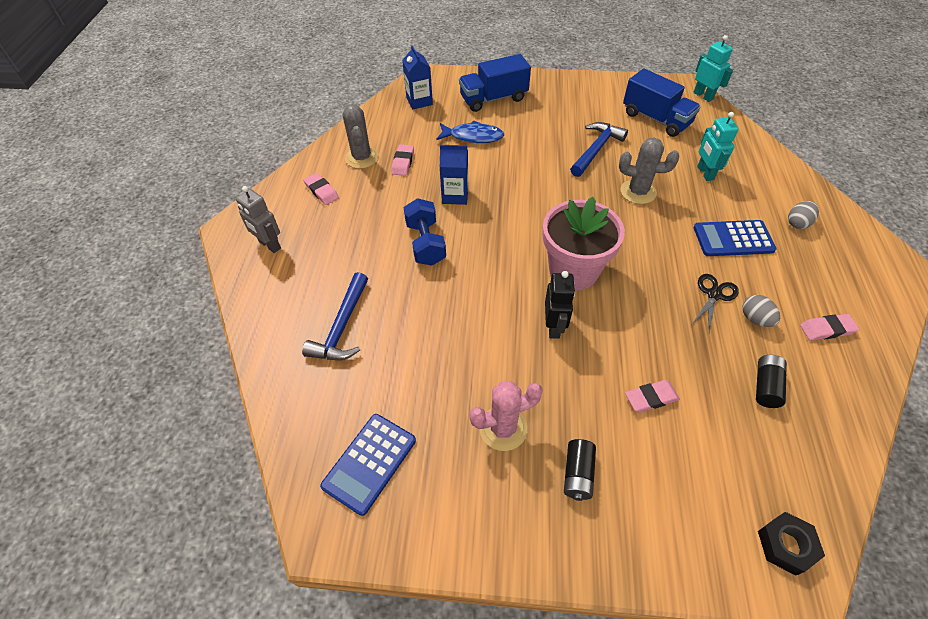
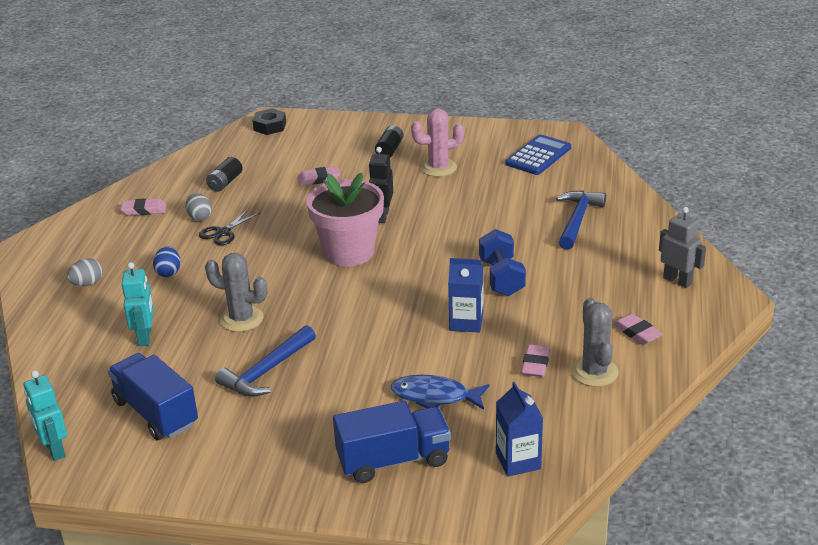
camera: 175 degrees left, 20 degrees down
blue calculator [694,220,777,256] -> blue egg [153,246,181,277]

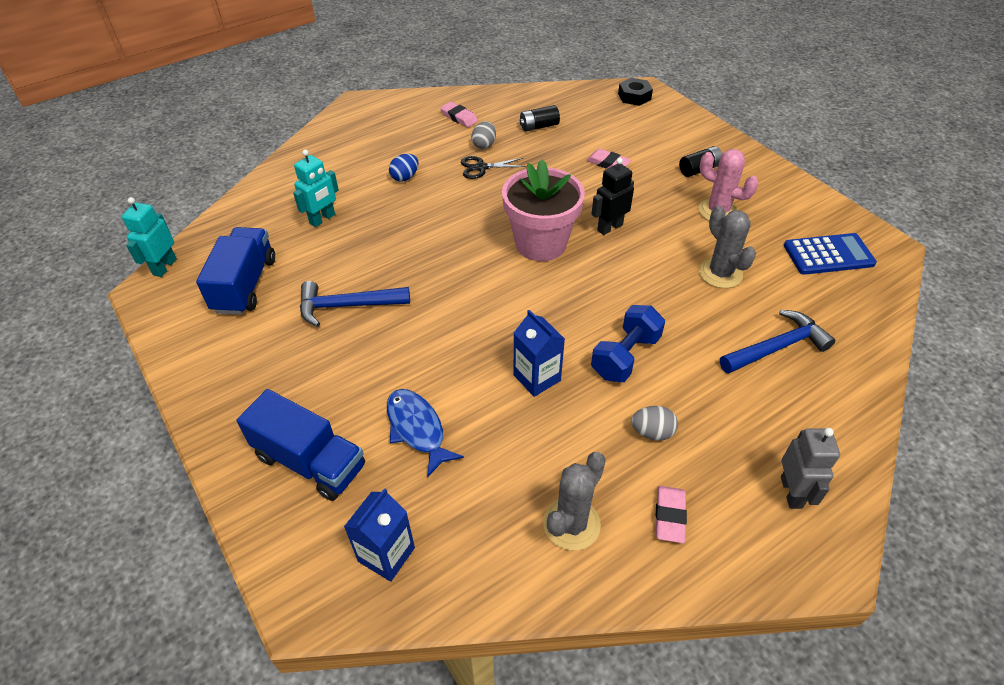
camera: 45 degrees right, 15 degrees up
grey egg [67,258,103,286] -> grey egg moved to [631,406,678,441]
grey cactus [205,253,267,332] -> grey cactus moved to [699,206,756,288]
pink eraser [521,344,550,377] -> none

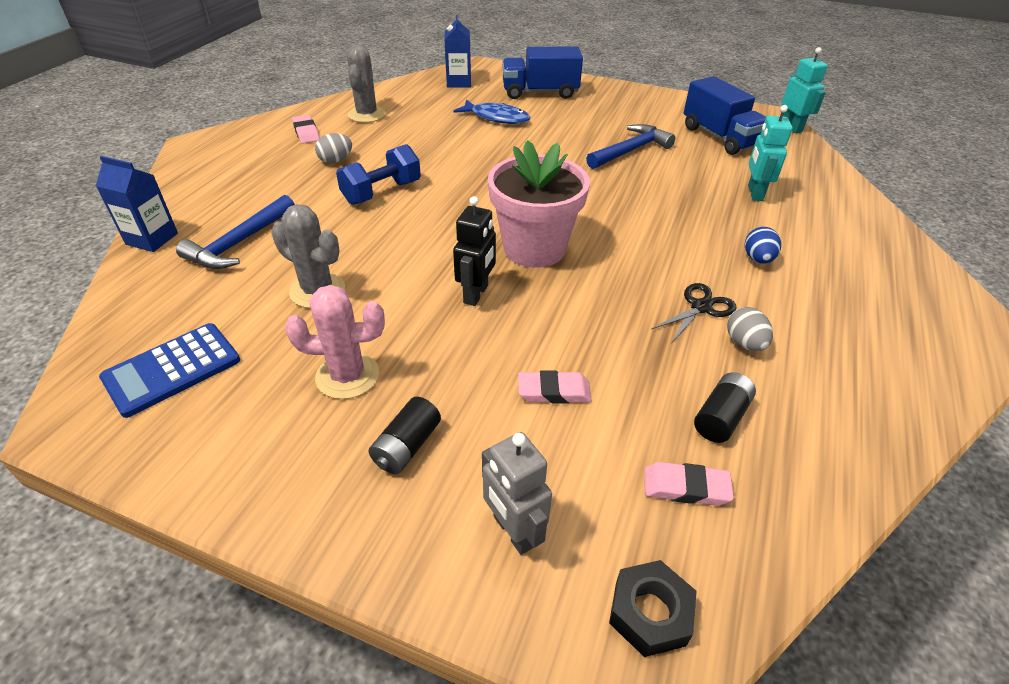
camera: 145 degrees right, 5 degrees down
pink eraser [440,102,478,127] -> pink eraser moved to [644,462,734,506]
blue carton [514,310,565,397] -> blue carton moved to [96,156,178,252]
blue dumbbell [591,305,665,382] -> blue dumbbell turned 45 degrees clockwise [336,144,421,205]
grey robot [781,428,840,509] -> grey robot moved to [482,432,552,555]

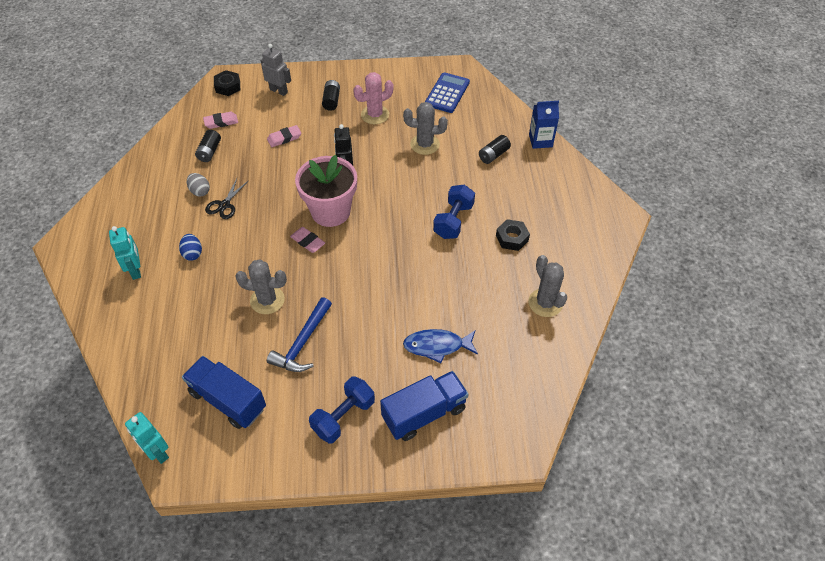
camera: 155 degrees right, 10 degrees up
blue hammer [176,195,295,269] -> black battery [479,135,511,164]
pink eraser [292,115,320,144] -> pink eraser moved to [290,227,325,253]
grey egg [315,133,352,163] -> black nut [496,219,530,251]
blue carton [444,15,471,88] -> none
turquoise robot [748,105,793,201] -> turquoise robot moved to [109,226,141,280]
none -> grey cactus [235,259,287,314]
none -> blue dumbbell [309,376,375,444]

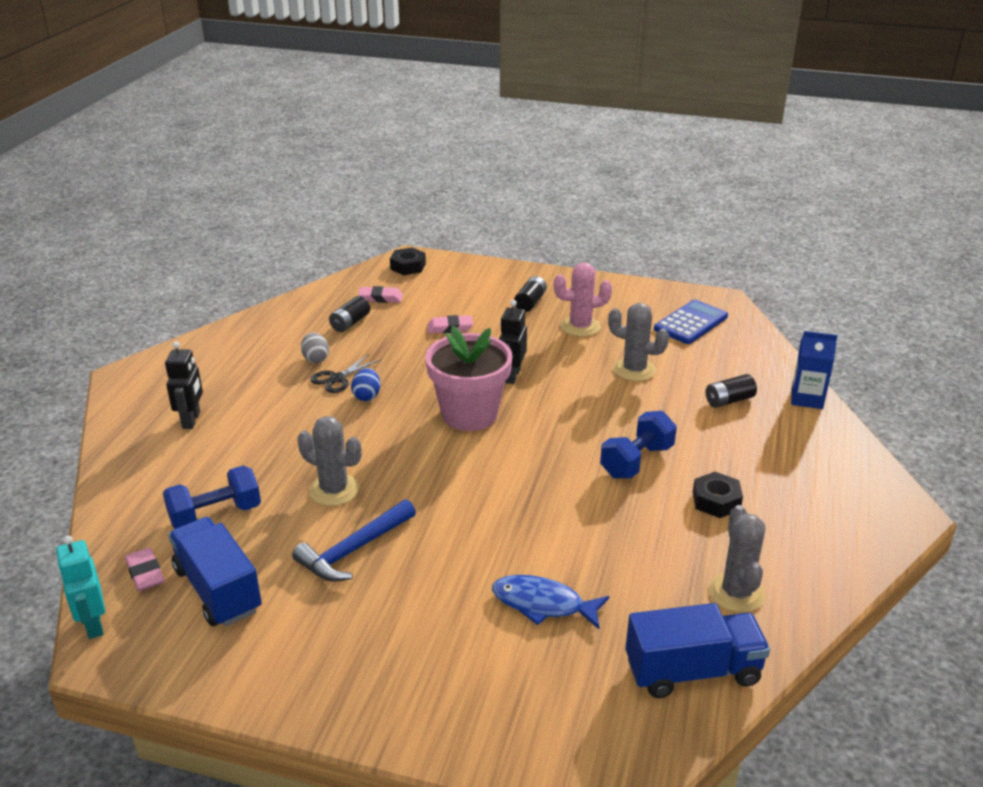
camera: 20 degrees right, 20 degrees down
turquoise robot [109,226,141,280] -> black robot [165,341,203,429]
blue egg [179,234,202,261] -> blue egg moved to [351,368,380,401]
grey robot [261,44,291,96] -> none
pink eraser [290,227,325,253] -> pink eraser moved to [125,548,164,591]
blue dumbbell [309,376,375,444] -> blue dumbbell moved to [163,466,261,529]
blue truck [380,371,468,441] -> blue truck moved to [626,603,770,698]

